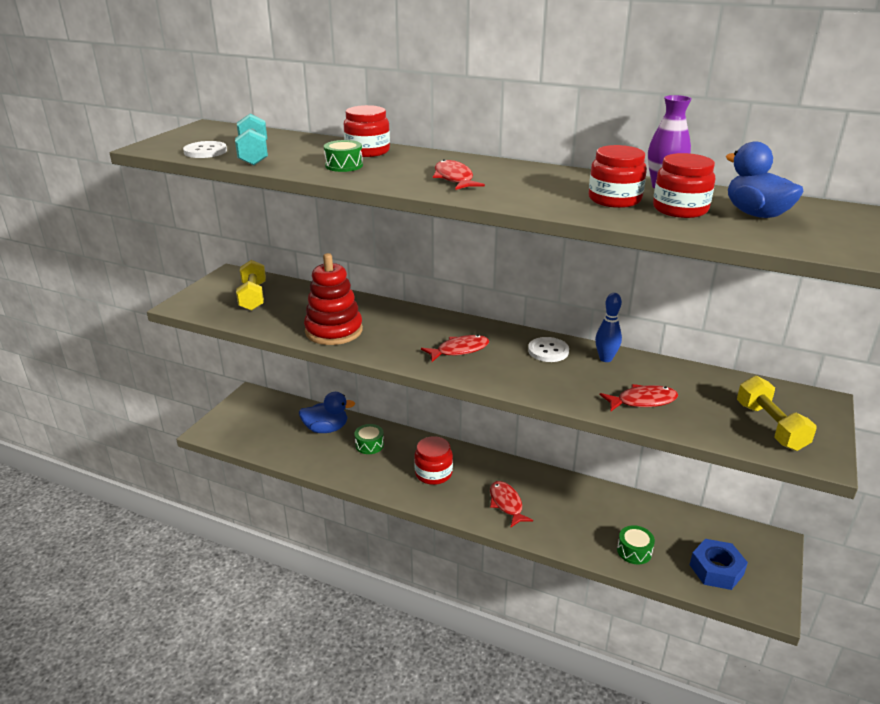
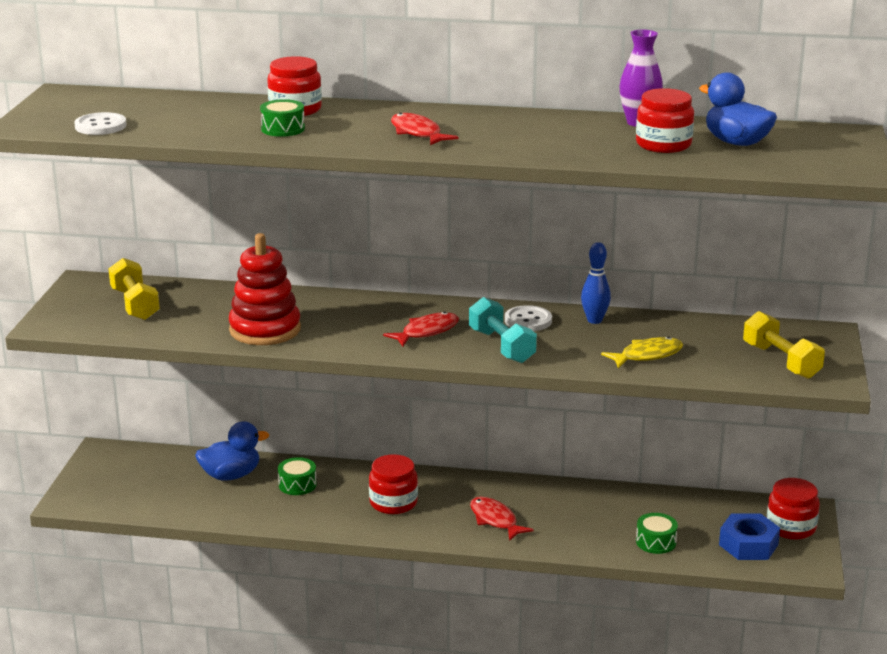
camera: 15 degrees left, 5 degrees down
turquoise dumbbell [235,114,268,165] -> turquoise dumbbell moved to [469,297,537,363]
red jar [589,145,647,208] -> red jar moved to [767,478,820,540]
red fish [600,384,678,411] -> yellow fish [601,337,683,368]

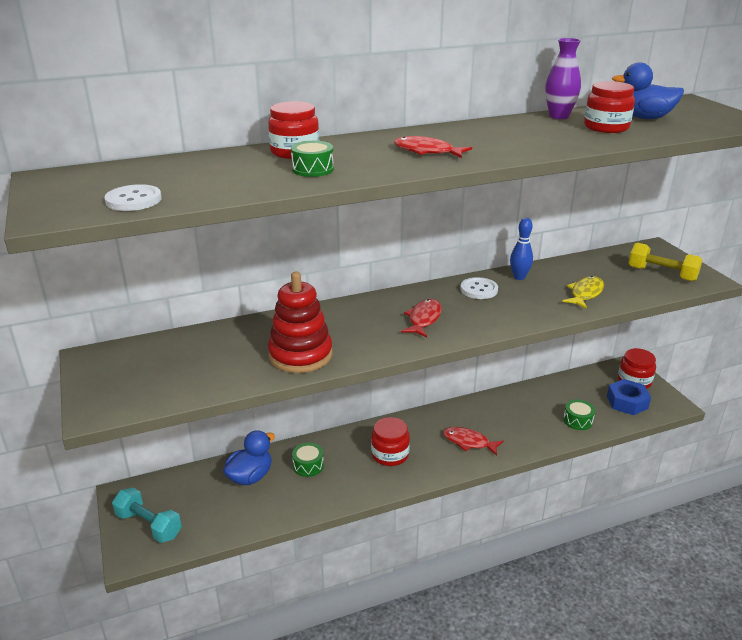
camera: 30 degrees left, 5 degrees up
yellow dumbbell [108,258,160,320] -> none
turquoise dumbbell [469,297,537,363] -> turquoise dumbbell moved to [112,488,182,543]

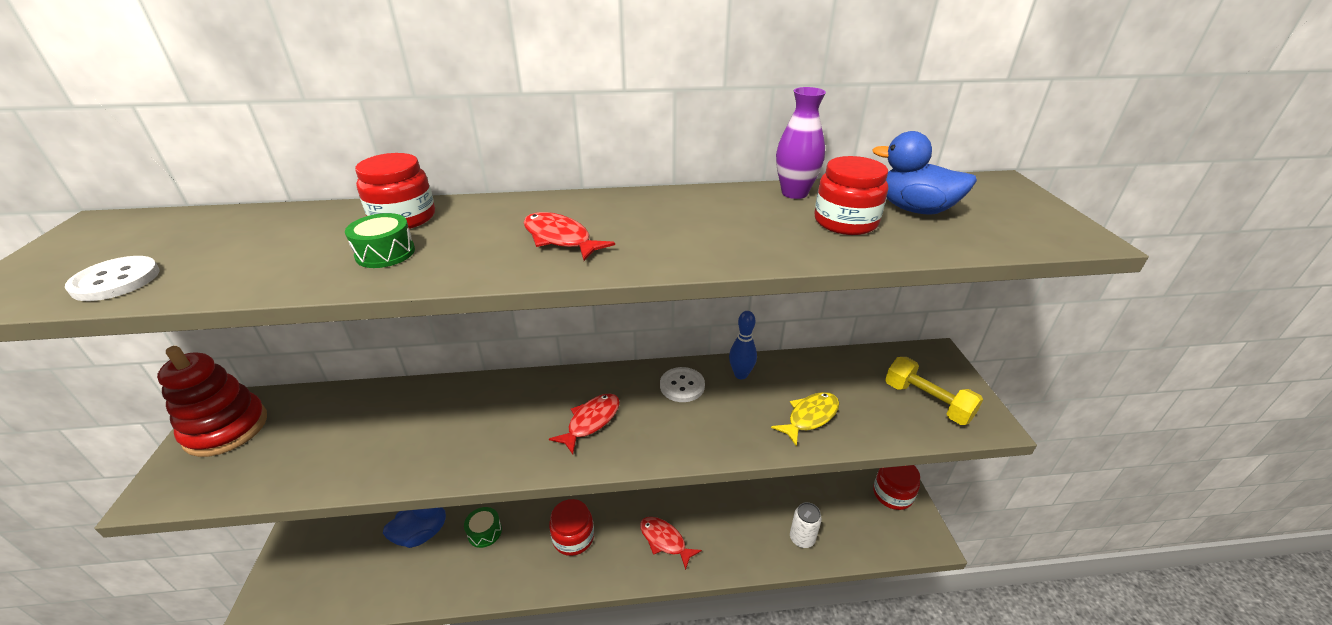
camera: 15 degrees right, 5 degrees up
turquoise dumbbell [112,488,182,543] -> none
red stacking toy [268,272,332,373] -> red stacking toy moved to [157,346,267,457]
green drum [563,400,595,430] -> white can [790,502,822,548]
blue nut [607,379,651,415] -> none

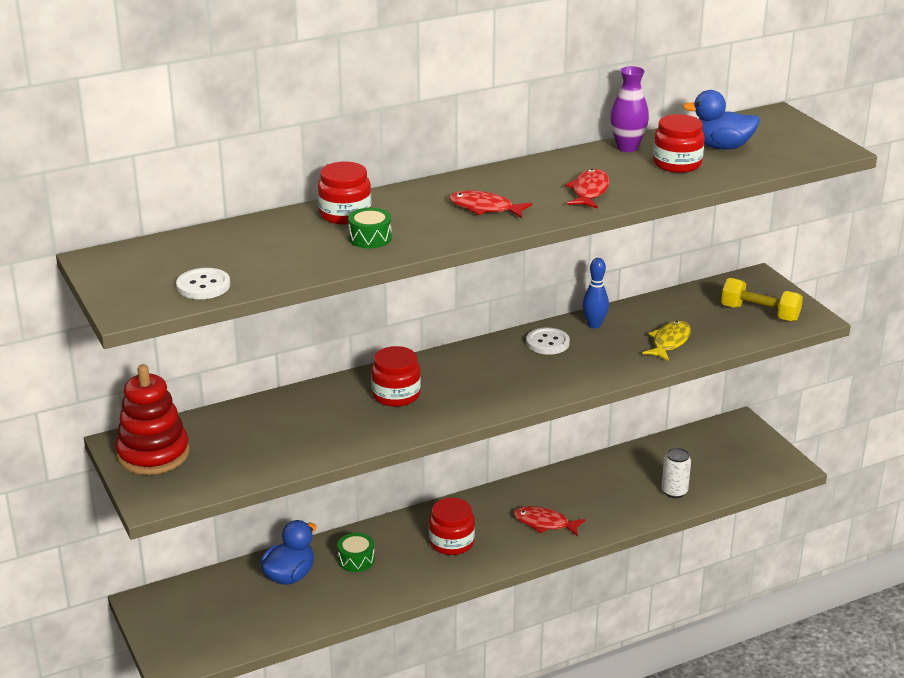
camera: 20 degrees left, 5 degrees down
red fish [549,393,620,454] -> red fish moved to [565,169,610,209]
red jar [873,465,920,510] -> red jar moved to [371,346,421,407]

